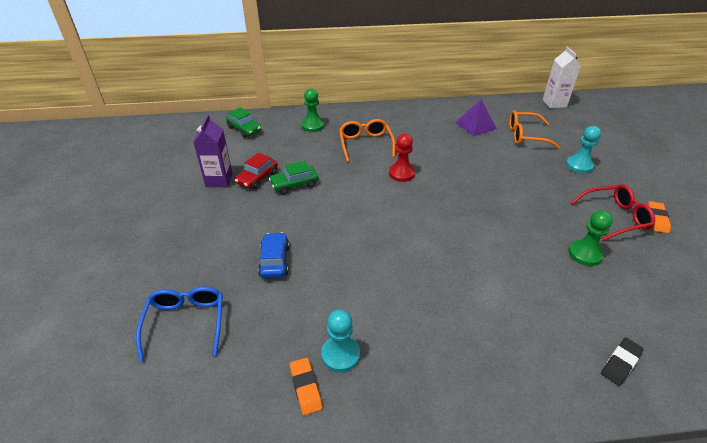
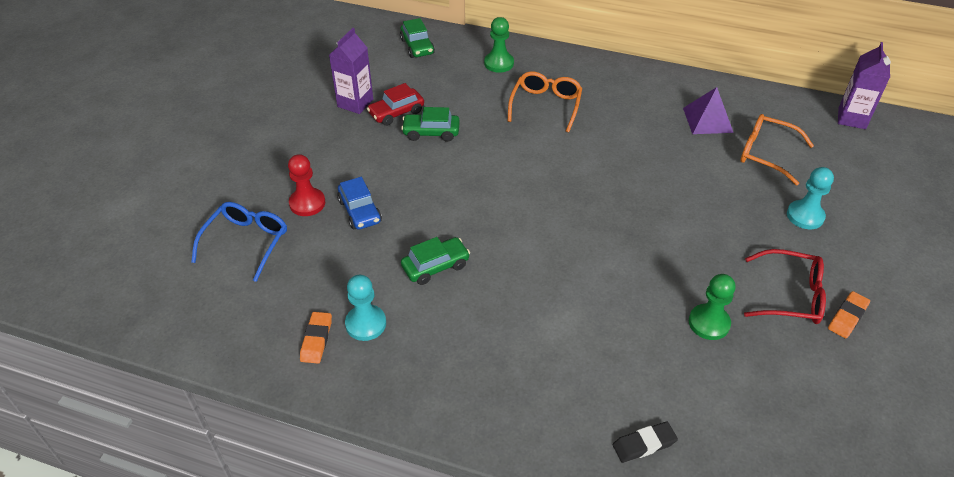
camera: 25 degrees right, 5 degrees up
blue car [258,232,289,278] -> blue car turned 135 degrees clockwise [337,177,382,230]
red pawn [389,133,415,182] -> red pawn moved to [288,154,325,216]
white carton [542,47,581,108] -> purple carton [838,42,891,129]
none -> green car [401,237,470,285]

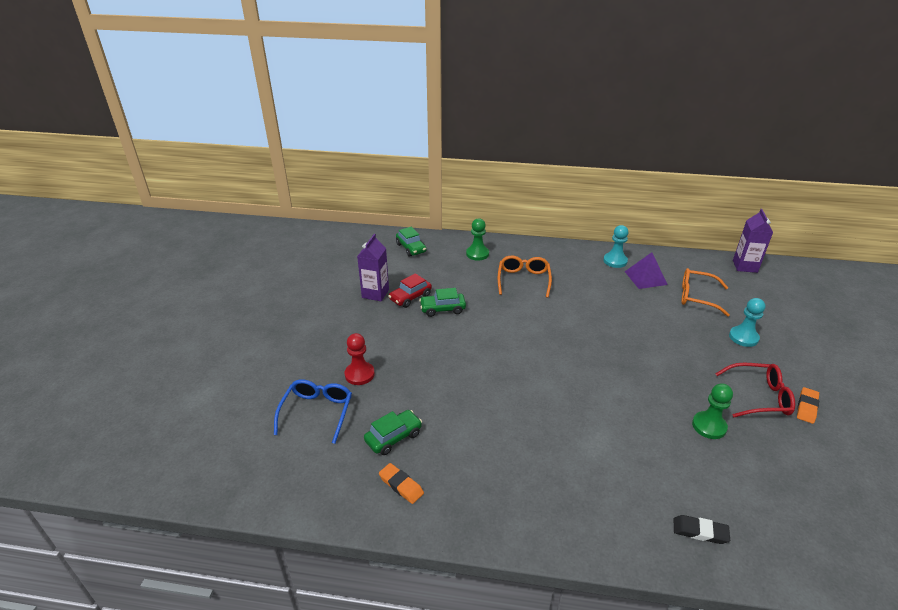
camera: 10 degrees left, 10 degrees down
orange eraser [300,312,332,364] -> orange eraser turned 45 degrees counterclockwise [379,463,424,504]
blue car [337,177,382,230] -> none
turquoise pawn [345,275,386,341] -> turquoise pawn moved to [603,225,628,268]
green car [401,237,470,285] -> green car moved to [364,410,422,455]
black eraser [613,422,678,463] -> black eraser turned 45 degrees clockwise [674,515,730,544]

